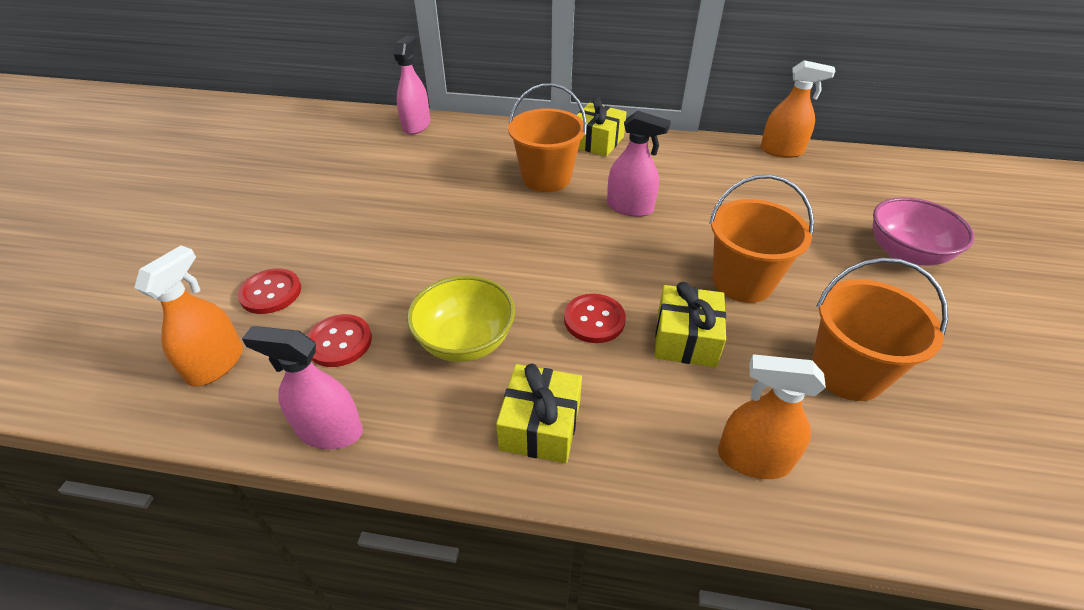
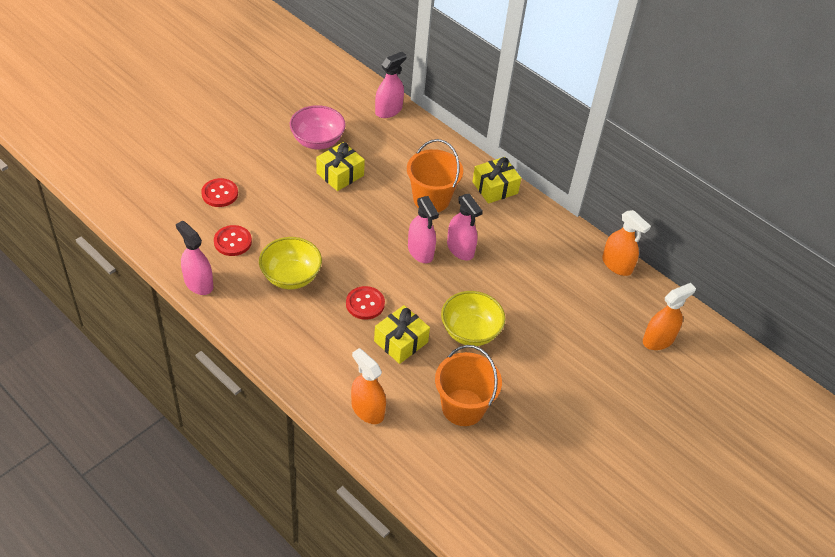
camera: 30 degrees right, 5 degrees up
orange spray bottle [134,246,243,386] -> orange spray bottle moved to [643,283,696,350]
yellow gift [496,364,582,463] -> yellow gift moved to [316,142,365,191]
orange bucket [709,175,814,303] -> yellow bowl [441,291,506,346]
pink bowl [873,197,974,266] -> pink bowl moved to [290,105,346,149]
none -> pink spray bottle [408,196,439,263]

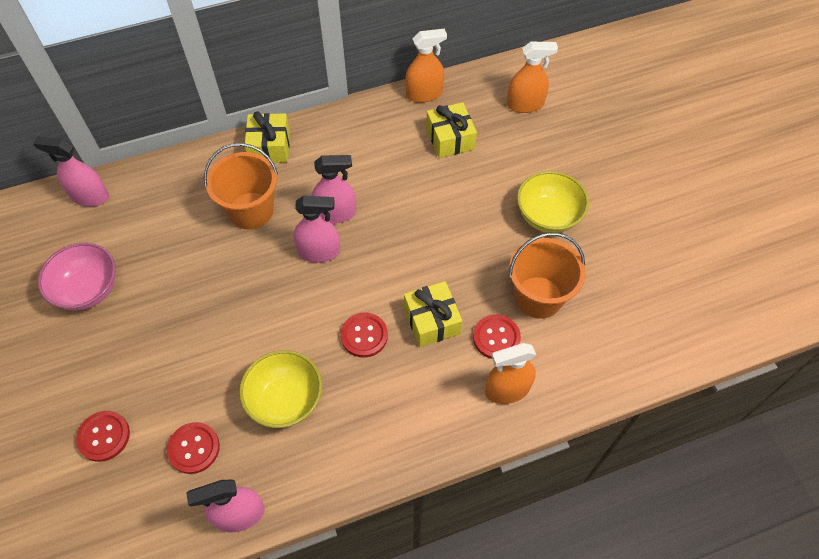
camera: 60 degrees left, 10 degrees up
yellow gift [316,142,365,191] -> yellow gift moved to [426,102,477,158]
pink spray bottle [375,52,407,118] -> pink spray bottle turned 60 degrees counterclockwise [33,137,109,207]
yellow bowl [441,291,506,346] -> yellow bowl moved to [517,171,589,233]
orange spray bottle [643,283,696,350] -> orange spray bottle turned 90 degrees clockwise [507,42,558,113]
none -> red button [473,315,521,359]

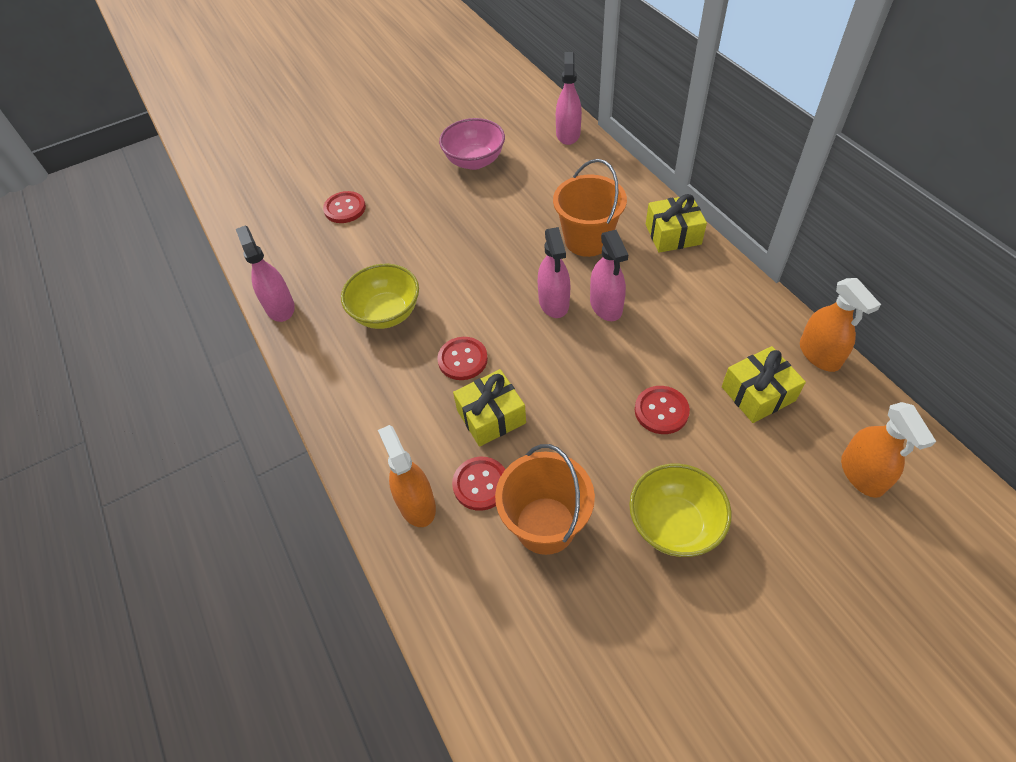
camera: 85 degrees right, 5 degrees down
red button [167,422,220,474] -> red button moved to [635,386,690,434]

